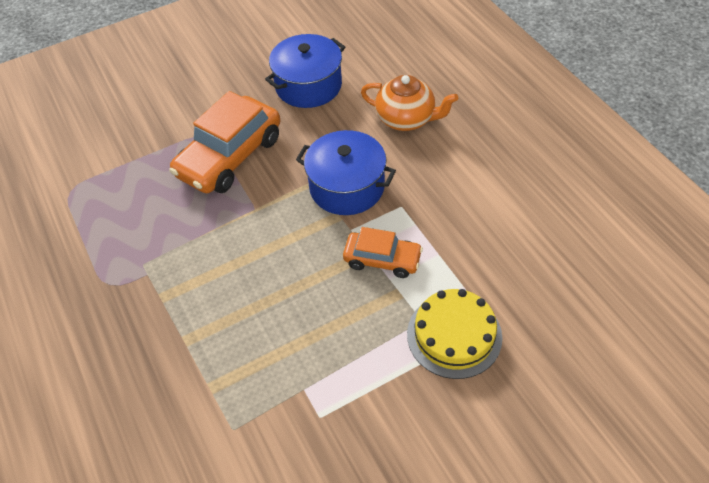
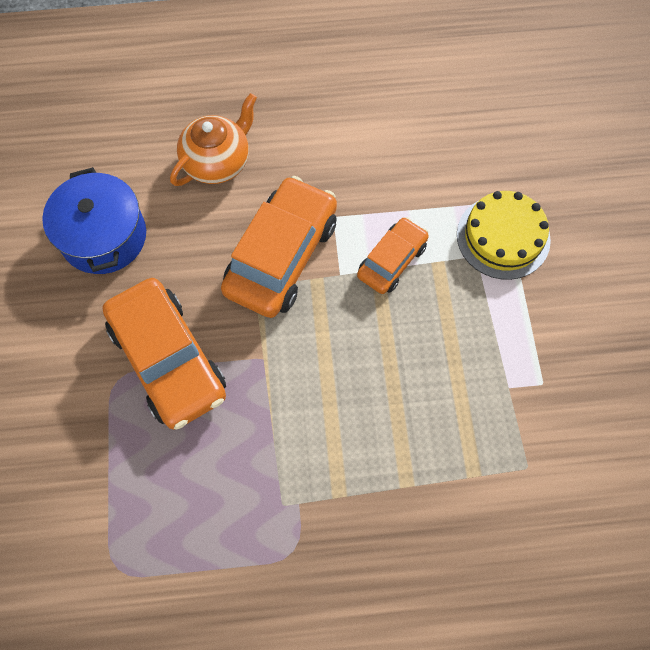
camera: 70 degrees left, 15 degrees up
blue pot [296,130,396,215] -> orange car [221,176,337,318]

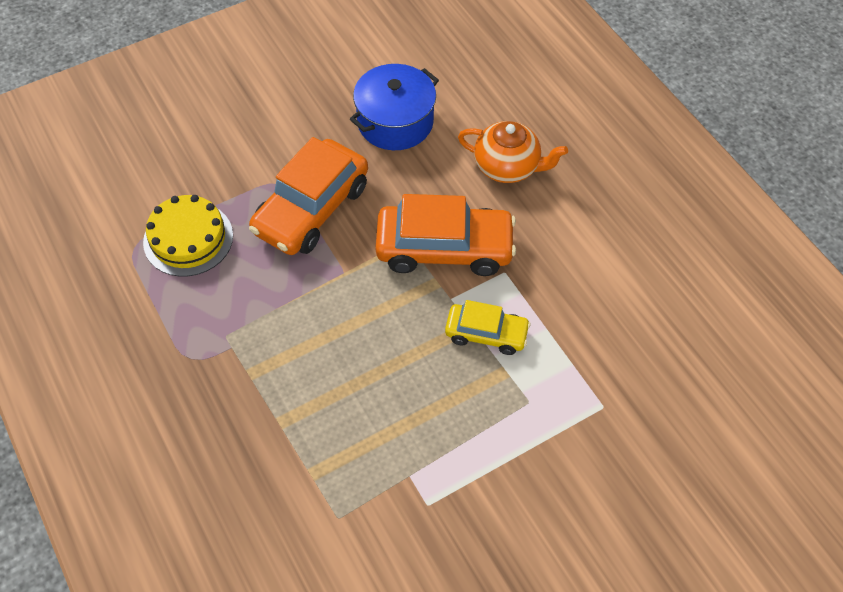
camera: 65 degrees right, 10 degrees down
orange car [357,217,429,294] -> yellow car [445,300,531,355]
yellow cake [457,191,551,280] -> yellow cake moved to [143,195,233,277]

